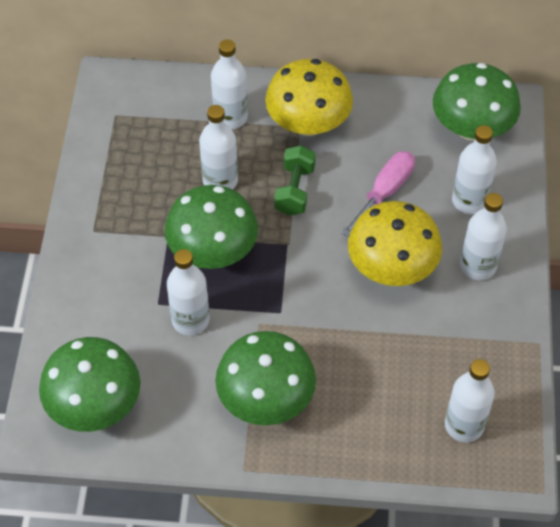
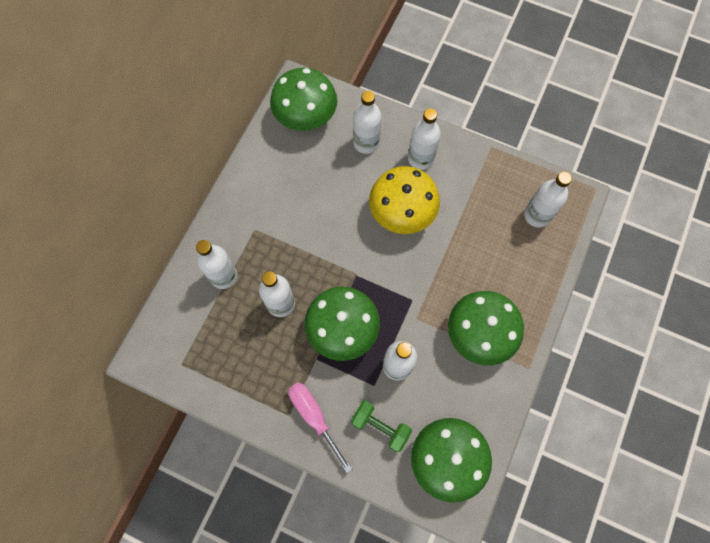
camera: 70 degrees left, 15 degrees up
yellow mushroom [265,59,353,136] -> none
green dumbbell [274,145,316,216] -> green dumbbell moved to [351,401,412,452]
pink screwdriver [341,151,415,237] -> pink screwdriver moved to [288,382,352,473]

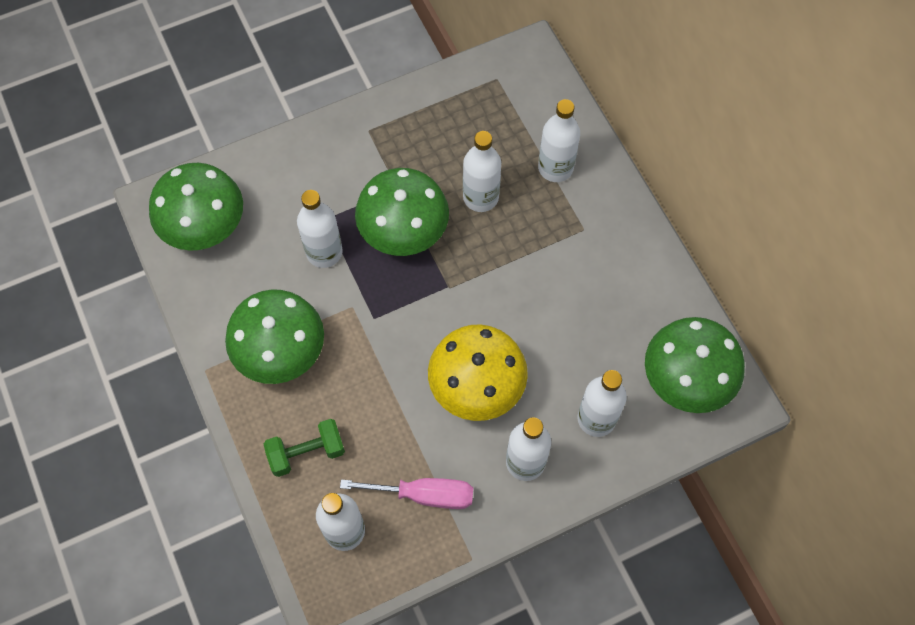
camera: 130 degrees right, 5 degrees down
pink screwdriver [288,382,352,473] -> pink screwdriver moved to [340,478,473,509]
green dumbbell [351,401,412,452] -> green dumbbell moved to [264,419,345,477]

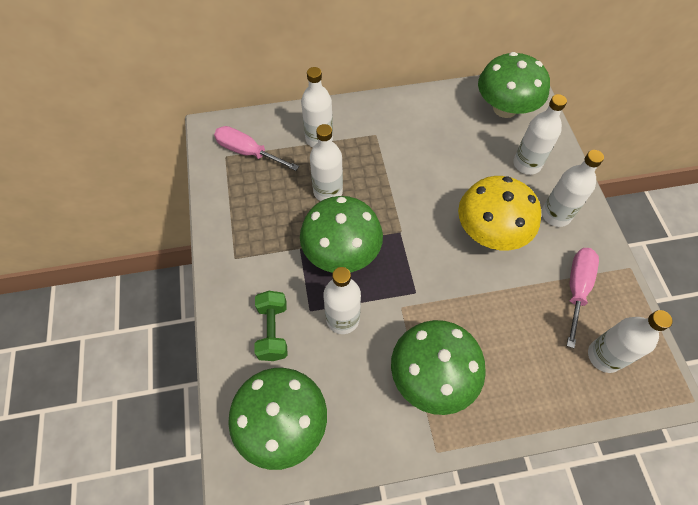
camera: 75 degrees left, 5 degrees down
green dumbbell [264,419,345,477] -> green dumbbell moved to [254,291,287,361]
none -> pink screwdriver [214,126,299,171]

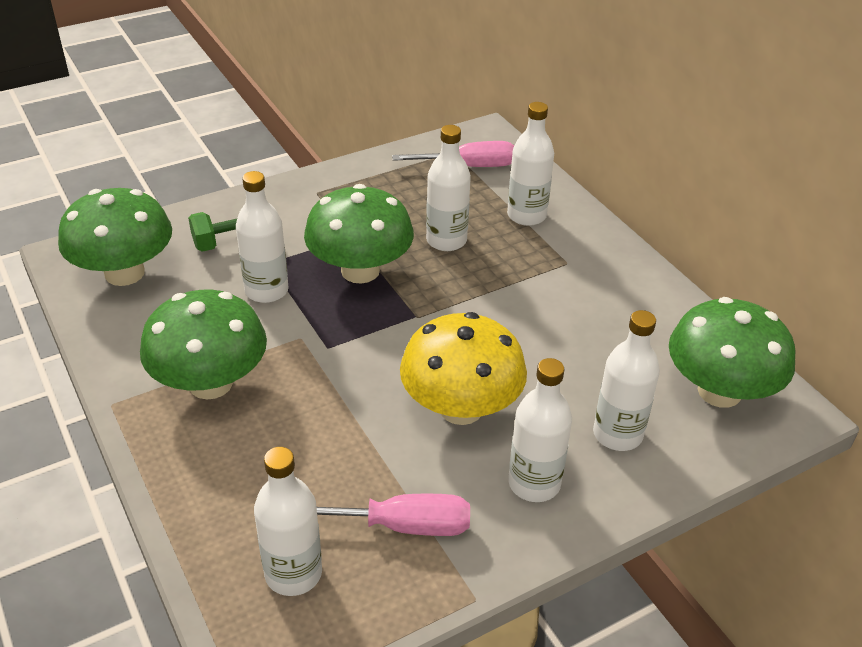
camera: 70 degrees right, 20 degrees down
pink screwdriver [214,126,299,171] -> pink screwdriver turned 75 degrees clockwise [392,141,515,167]

